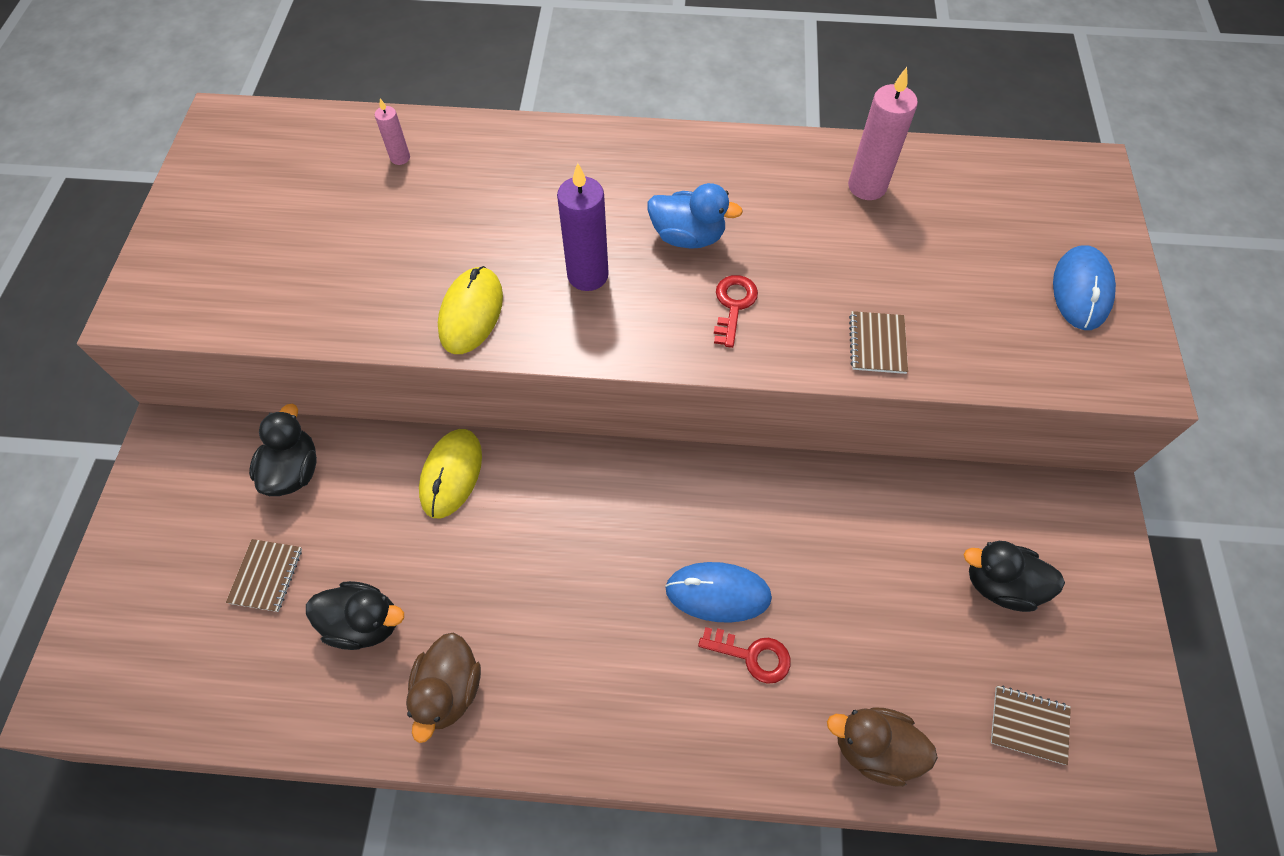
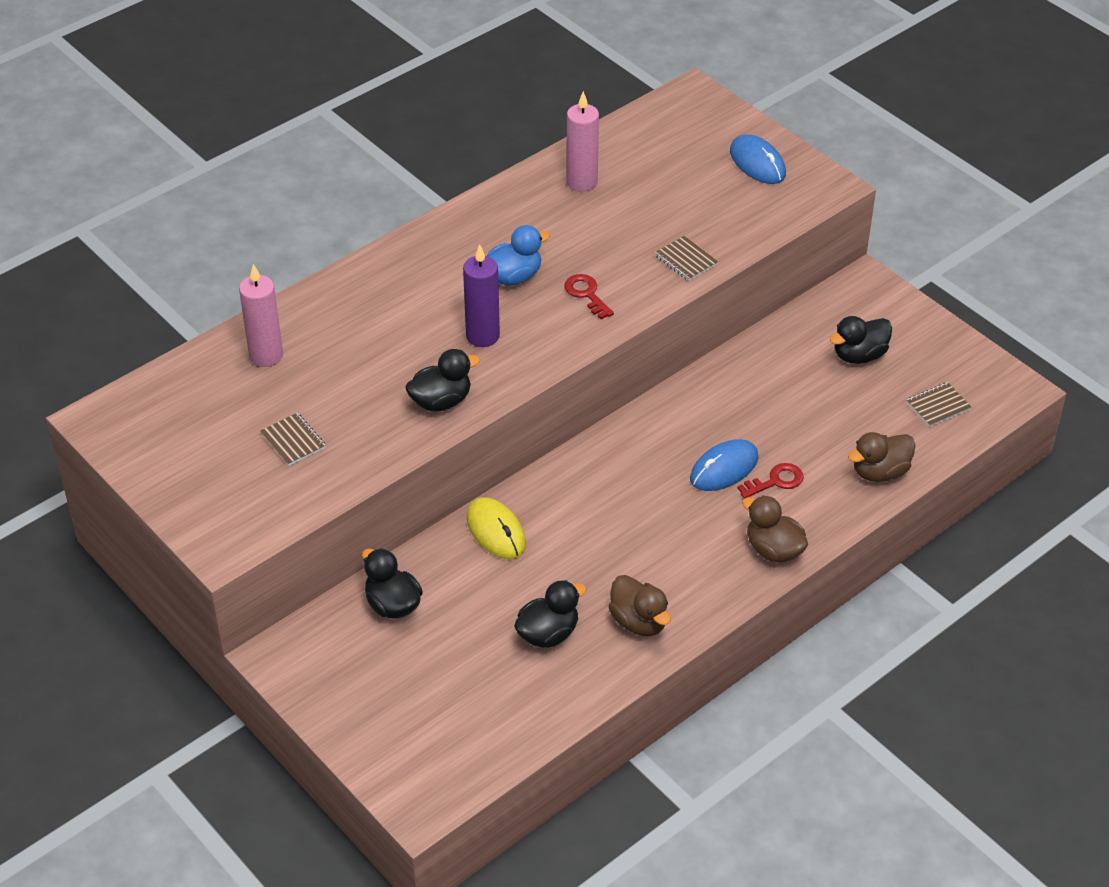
camera: 45 degrees left, 15 degrees down
brown notebook [226,539,302,612] -> brown notebook moved to [260,413,326,466]
pink candle [375,99,410,165] -> pink candle [239,264,283,367], size x1.88
yellow mouse [438,266,503,354] -> black duck [405,349,480,412]
none -> brown duck [742,495,808,563]

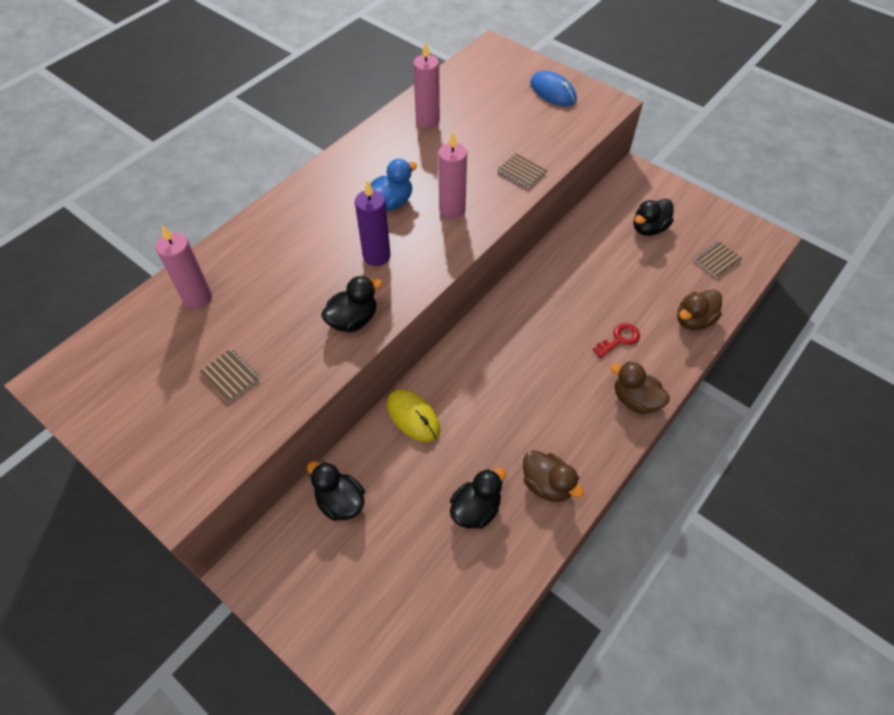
camera: 10 degrees left, 10 degrees up
red key [564,274,614,319] -> pink candle [438,133,467,219]
blue mouse [690,439,759,491] -> none

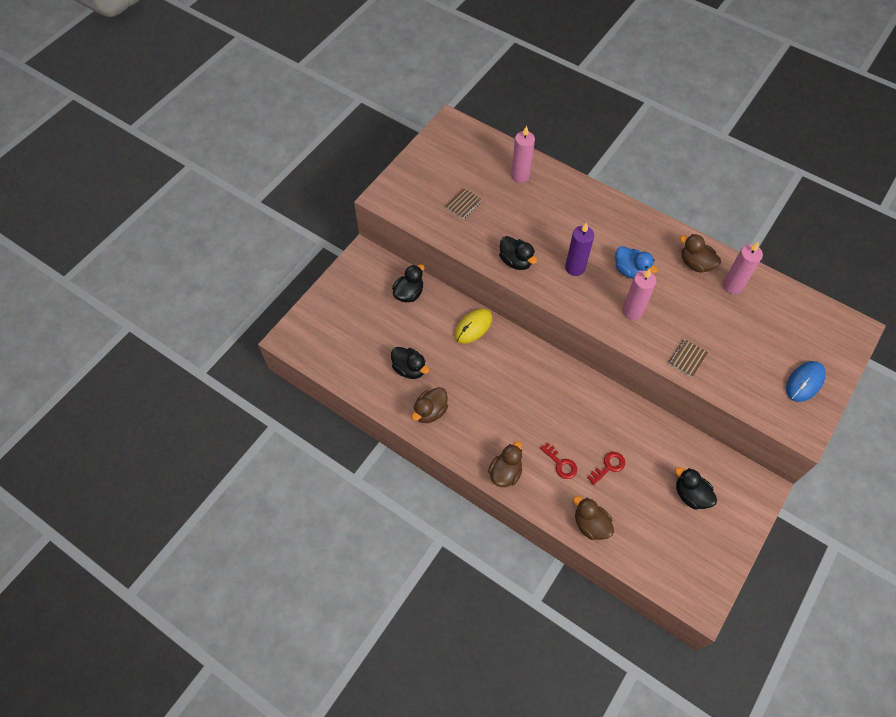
camera: 85 degrees right, 5 degrees up
brown notebook [694,241,743,278] -> none
none -> red key [588,452,625,485]
none -> brown duck [680,234,721,273]

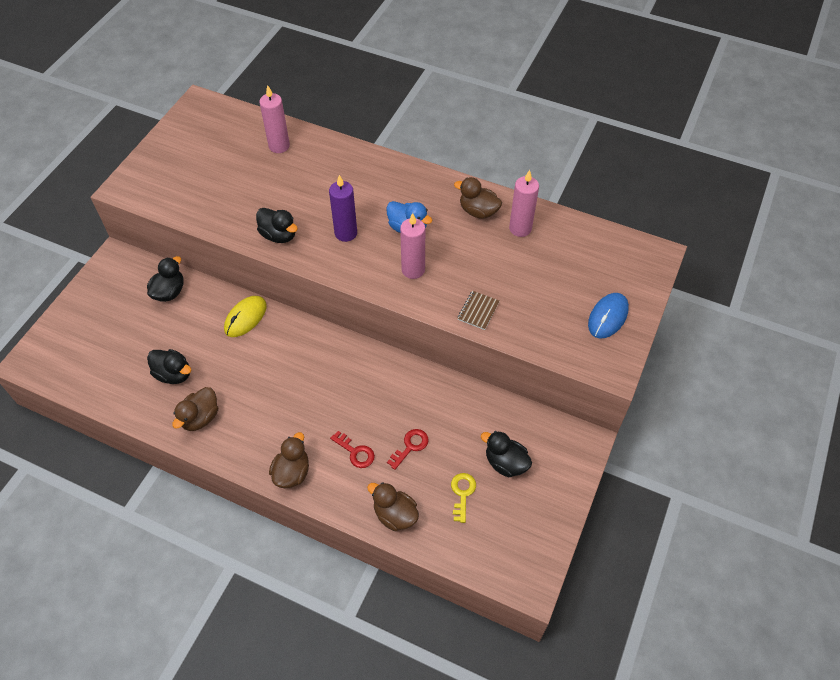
camera: 10 degrees left, 5 degrees down
brown notebook [445,188,482,219] -> none
none -> yellow key [451,473,476,523]

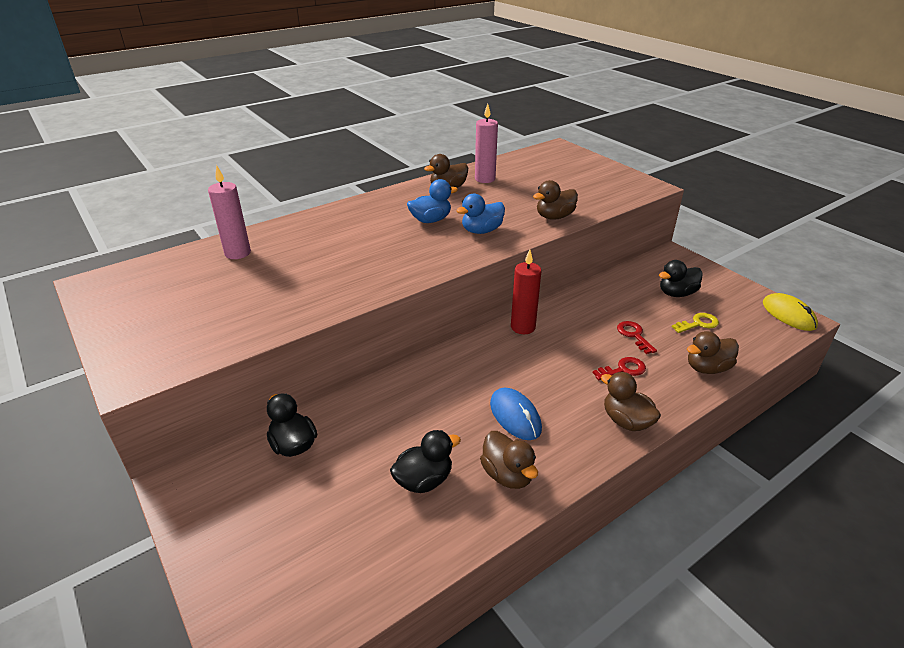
camera: 60 degrees left, 20 degrees down
yellow mouse [224,296,267,337] -> yellow mouse moved to [763,293,818,331]
black duck [256,208,298,243] -> none
purple candle [329,175,357,242] -> none
pink candle [400,213,425,279] -> blue duck [456,194,505,234]
yellow key [451,473,476,523] -> yellow key turned 120 degrees clockwise [672,313,719,333]
brown notebook [457,291,499,330] -> brown duck [533,180,578,220]
blue mouse [588,293,629,339] -> blue mouse moved to [490,388,542,440]
none -> red candle [511,250,541,334]

